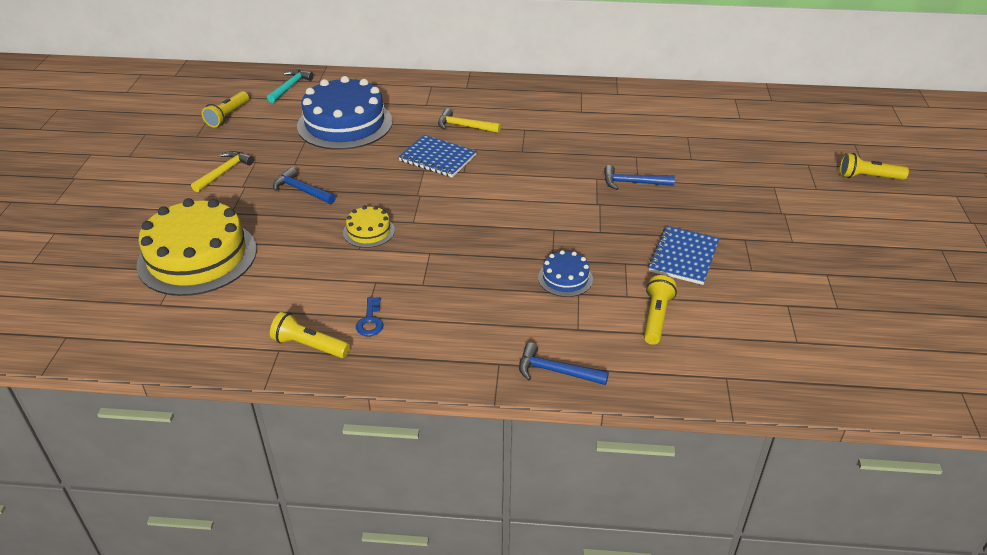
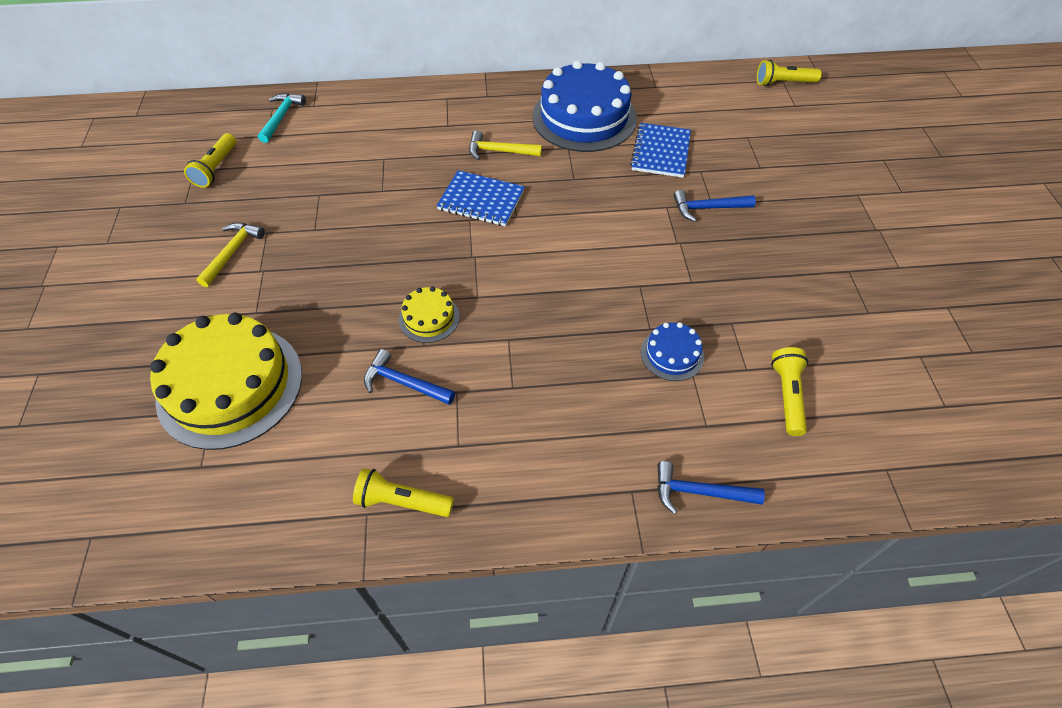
camera: 10 degrees left, 15 degrees up
blue hammer [273,167,336,204] -> blue hammer moved to [364,349,455,405]
blue cake [297,76,393,150] -> blue cake moved to [532,60,637,152]
blue key [356,297,383,336] -> none
blue notebook [648,226,720,285] -> blue notebook moved to [630,123,691,178]
yellow flashlight [840,153,909,180] -> yellow flashlight moved to [757,60,822,86]

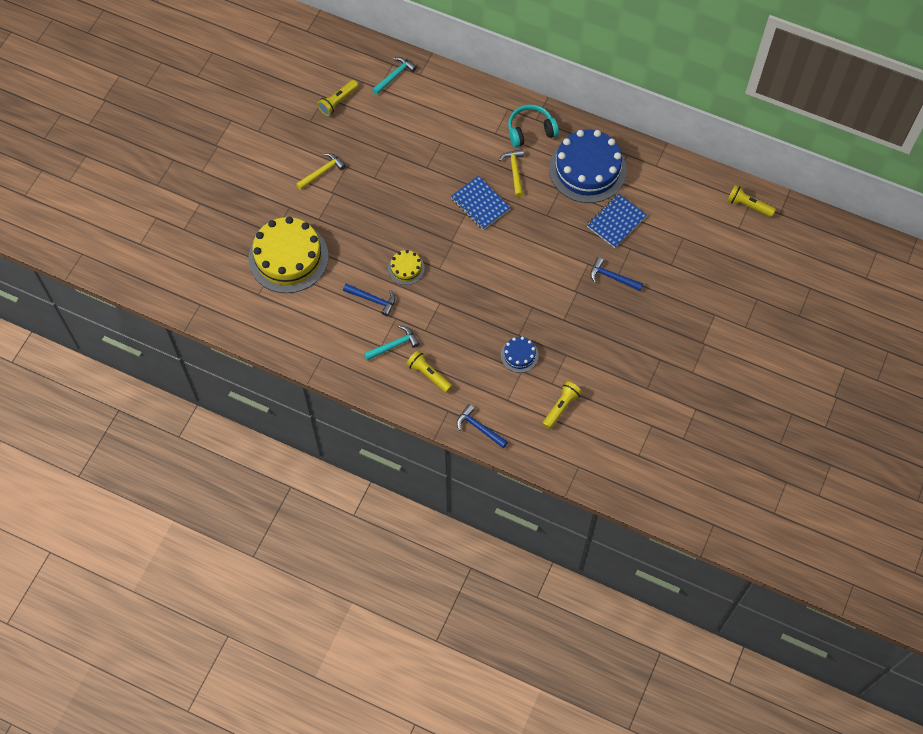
camera: 30 degrees right, 10 degrees up
yellow flashlight [353,468,454,517] -> yellow flashlight moved to [406,350,452,393]
blue hammer [364,349,455,405] -> blue hammer turned 150 degrees clockwise [343,284,395,316]
yellow hammer [469,131,542,160] -> yellow hammer turned 45 degrees clockwise [499,149,524,197]
none -> turquoise hammer [364,326,420,361]
none -> turquoise headphones [508,105,559,147]

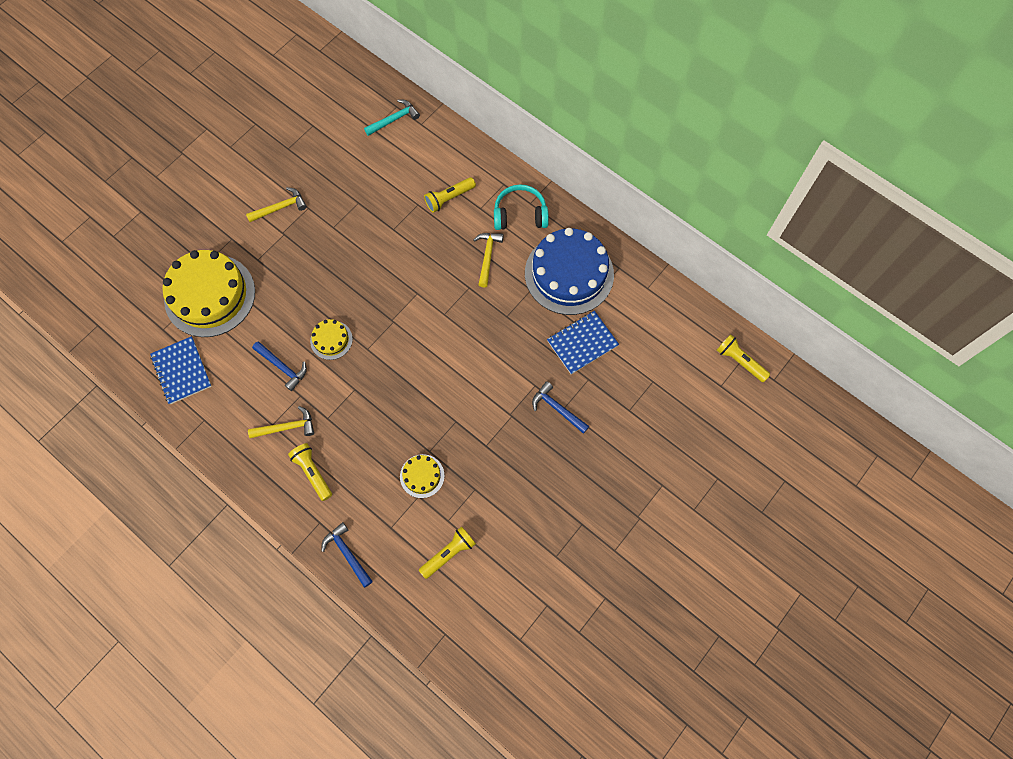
camera: 15 degrees right, 5 degrees up
yellow flashlight [317,80,358,116] -> yellow flashlight moved to [424,177,476,213]
turquoise hammer [364,326,420,361] -> yellow hammer [248,406,314,438]
blue notebook [451,176,511,230] -> blue notebook moved to [150,336,212,404]
blue cake [501,337,538,373] -> yellow cake [400,454,445,498]

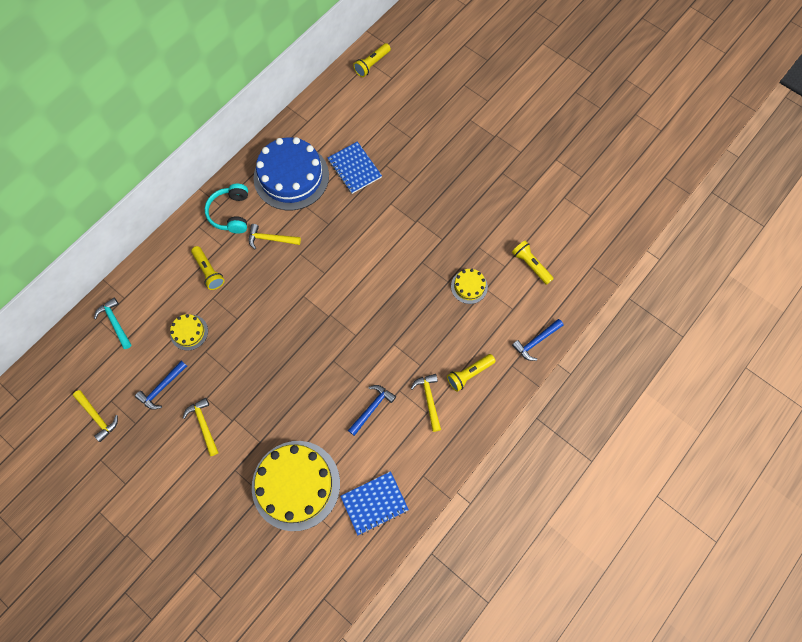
camera: 90 degrees left, 0 degrees up
yellow cake [310,319,353,360] -> yellow cake moved to [170,314,208,351]
blue hammer [532,381,589,434] -> blue hammer moved to [135,361,187,410]
none -> yellow hammer [73,390,118,442]

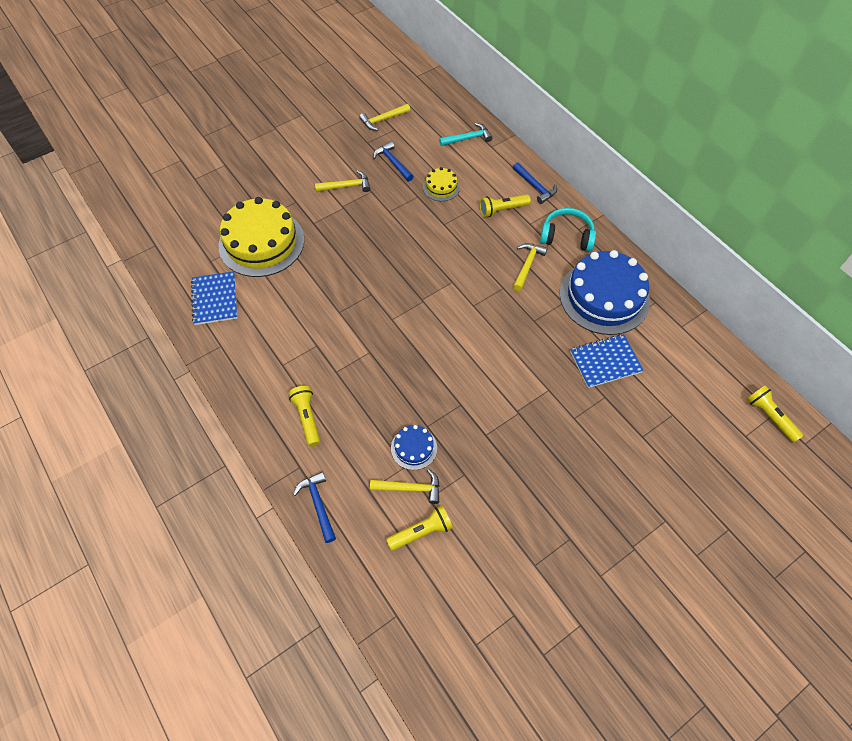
camera: 105 degrees right, 10 degrees down
blue hammer [348,385,396,436] -> blue hammer moved to [513,162,557,204]
yellow hammer [410,374,441,432] -> yellow hammer moved to [370,469,440,504]
yellow cake [451,269,488,304] -> blue cake [391,425,437,470]

